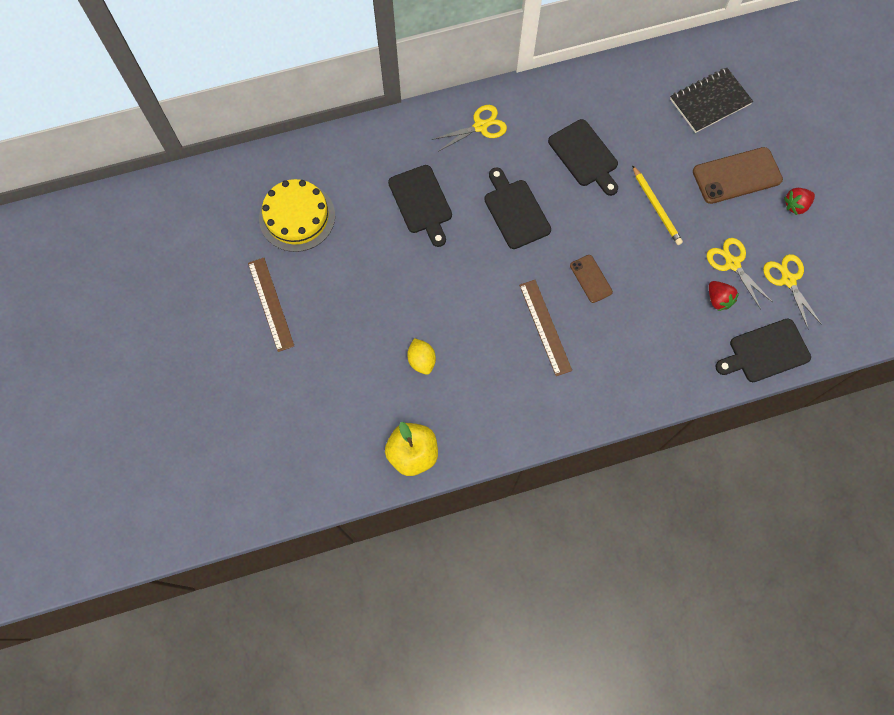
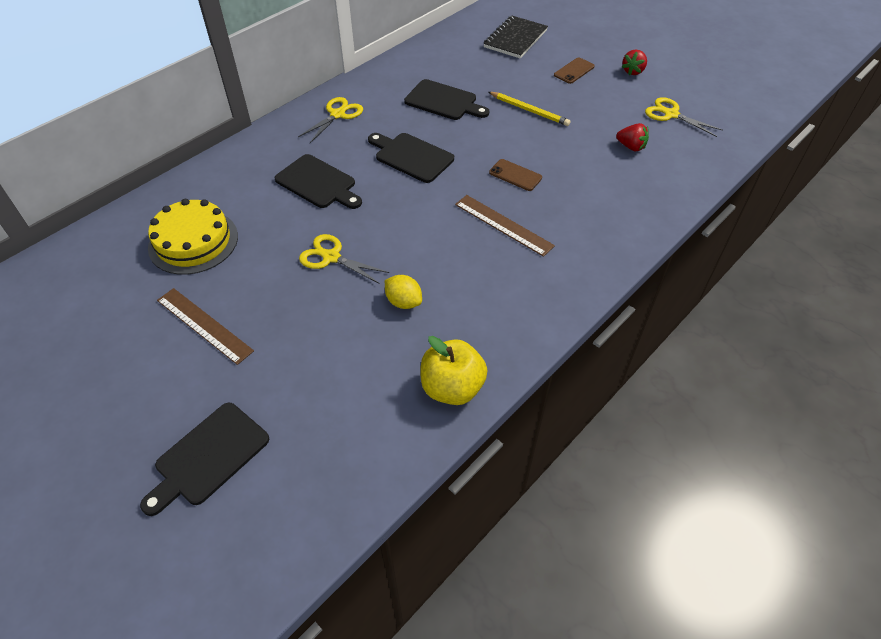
camera: 30 degrees left, 20 degrees down
brown phone [693,147,783,204] -> brown phone [554,57,595,84], size x0.56
yellow scissors [707,238,772,309] -> yellow scissors moved to [299,234,390,284]
black cutting board [715,318,811,382] -> black cutting board moved to [140,402,269,516]

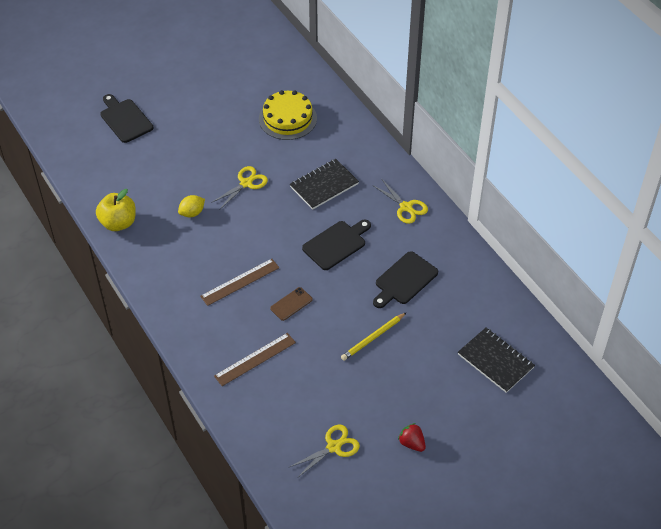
camera: 105 degrees right, 0 degrees up
brown ruler [157,288,254,365] -> brown ruler moved to [214,333,296,386]
black cutting board [274,154,362,209] -> black notebook [290,159,359,210]
brown phone [554,57,595,84] -> none
red strawberry [616,123,649,151] -> none

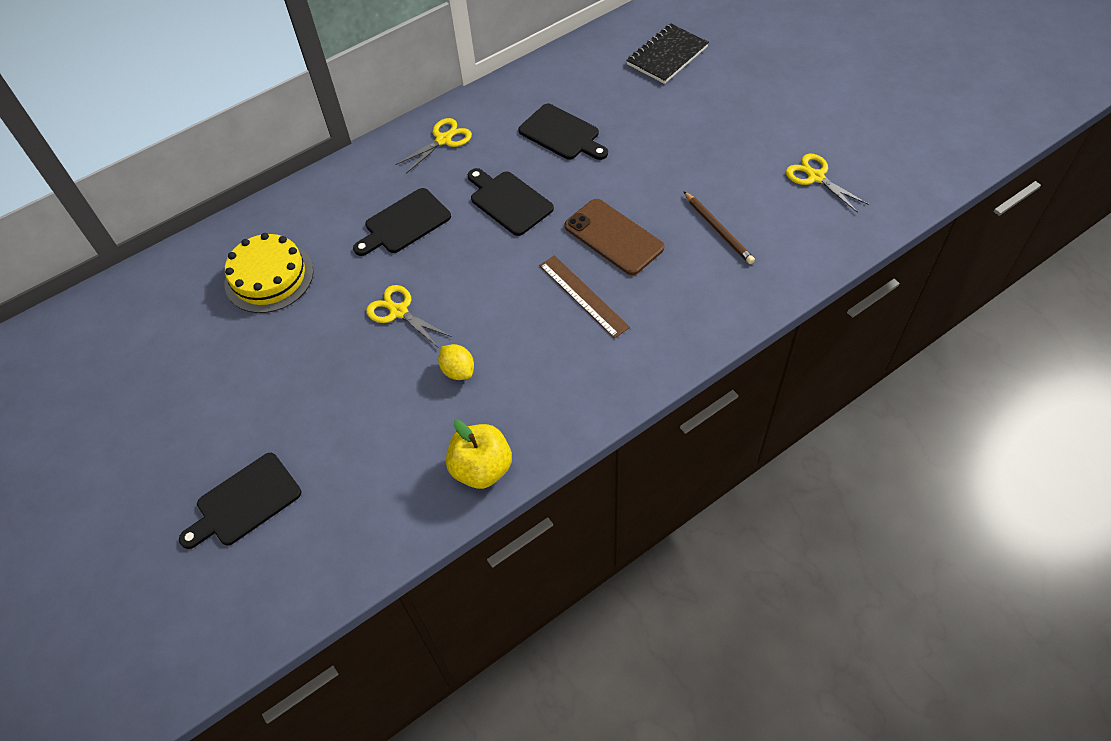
camera: 90 degrees left, 5 degrees up
brown ruler [214,333,296,386] -> none
brown phone [270,287,313,321] -> brown phone [565,199,664,275], size x1.79
black notebook [290,159,359,210] -> black cutting board [353,188,451,256]
yellow pencil [341,312,407,361] -> none
red strawberry [398,423,426,452] -> none
none -> brown pencil [683,191,755,264]

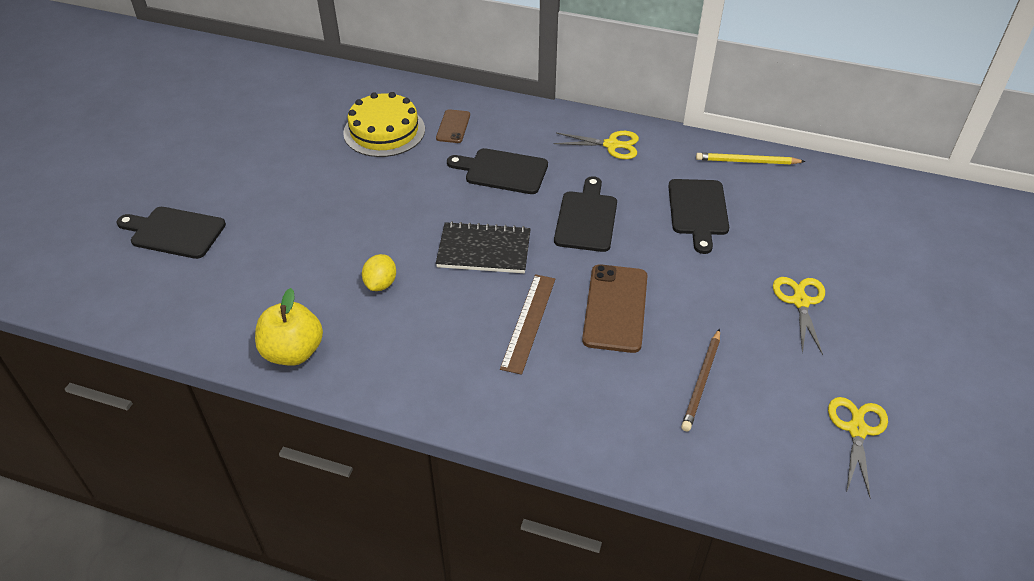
camera: 50 degrees right, 10 degrees down
yellow scissors [366,285,452,348] -> yellow scissors moved to [773,277,825,355]
black notebook [626,23,709,84] -> black notebook moved to [436,221,531,273]
none -> brown phone [436,109,470,143]
none -> yellow pencil [696,153,806,164]

